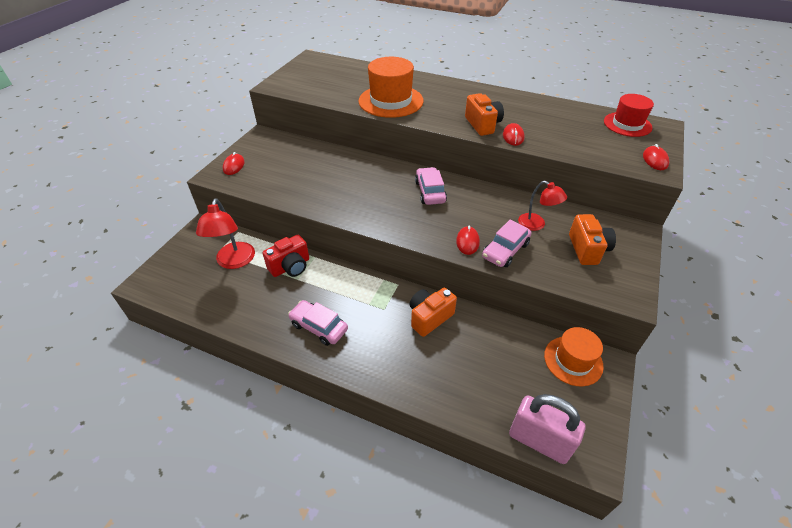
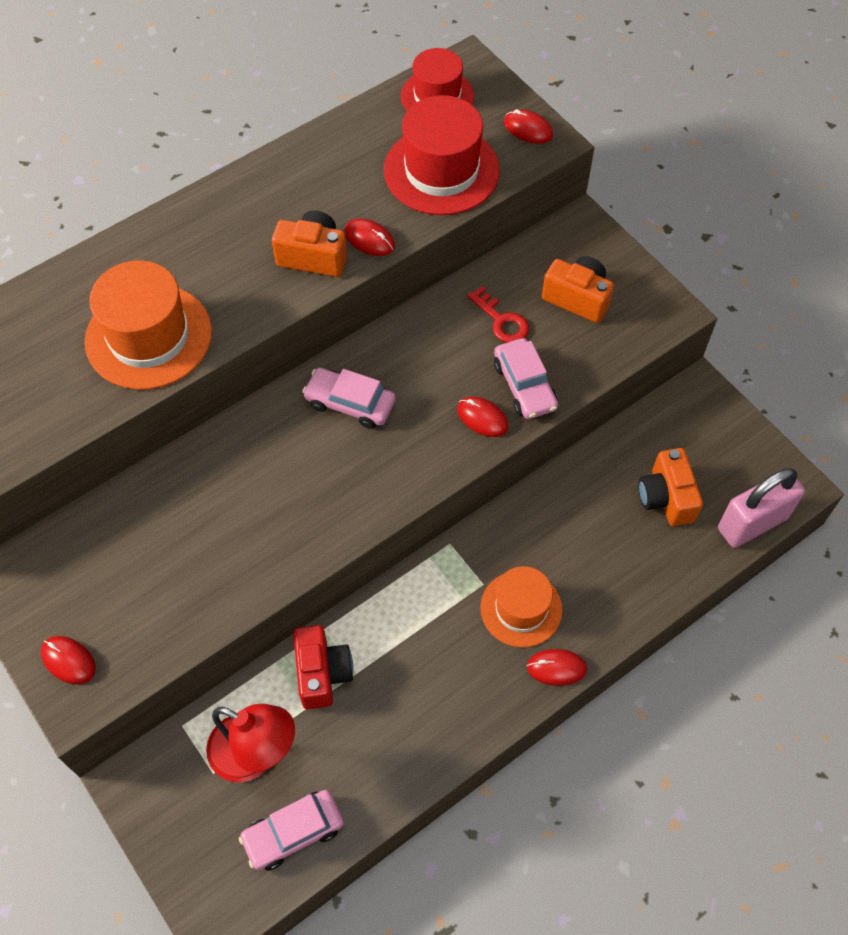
camera: 60 degrees left, 15 degrees up
pink car [288,300,348,346] -> pink car moved to [239,790,344,871]
orange camera [410,288,457,337] -> orange camera moved to [638,448,703,526]
red lamp [518,181,567,231] -> red key [467,286,529,343]
orange hat [544,327,604,386] -> orange hat moved to [480,566,562,647]
none -> red hat [384,95,500,215]
none -> red mouse [527,649,587,686]

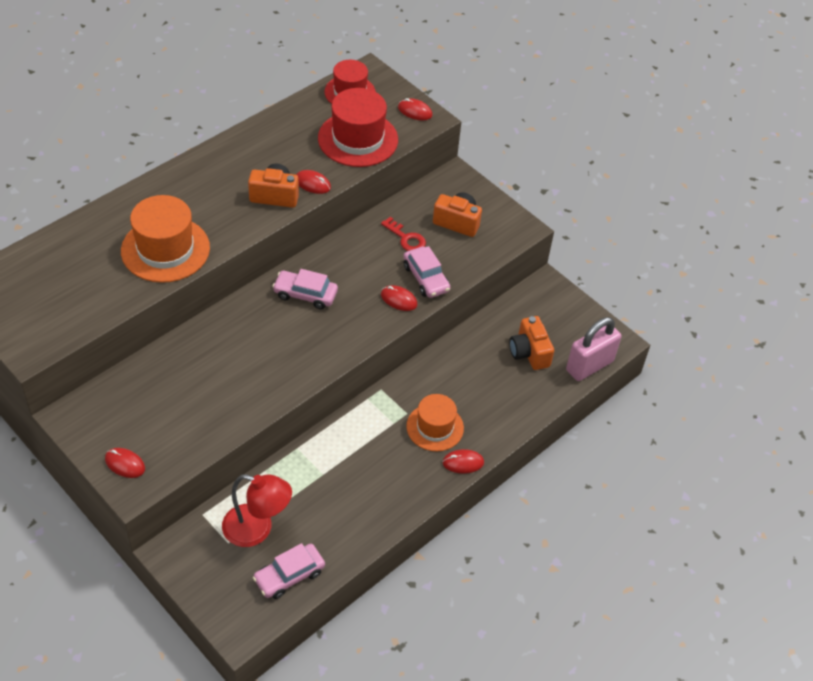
camera: 10 degrees left, 10 degrees down
red camera [293,625,353,709] -> none

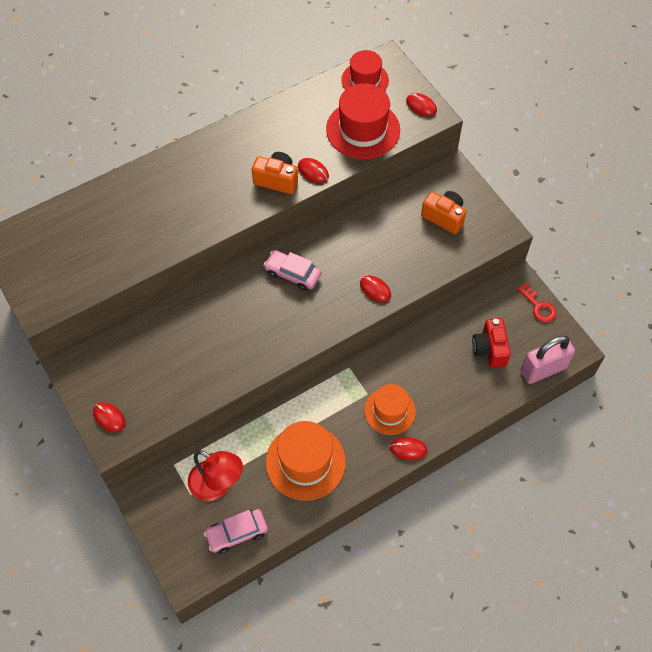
camera: 15 degrees right, 10 degrees up
orange hat [121,195,210,283] -> orange hat moved to [266,421,346,501]
red key [381,217,426,251] -> red key moved to [517,283,556,322]
pink car [403,246,450,298] -> none
orange camera [509,316,554,370] -> red camera [472,318,511,368]

